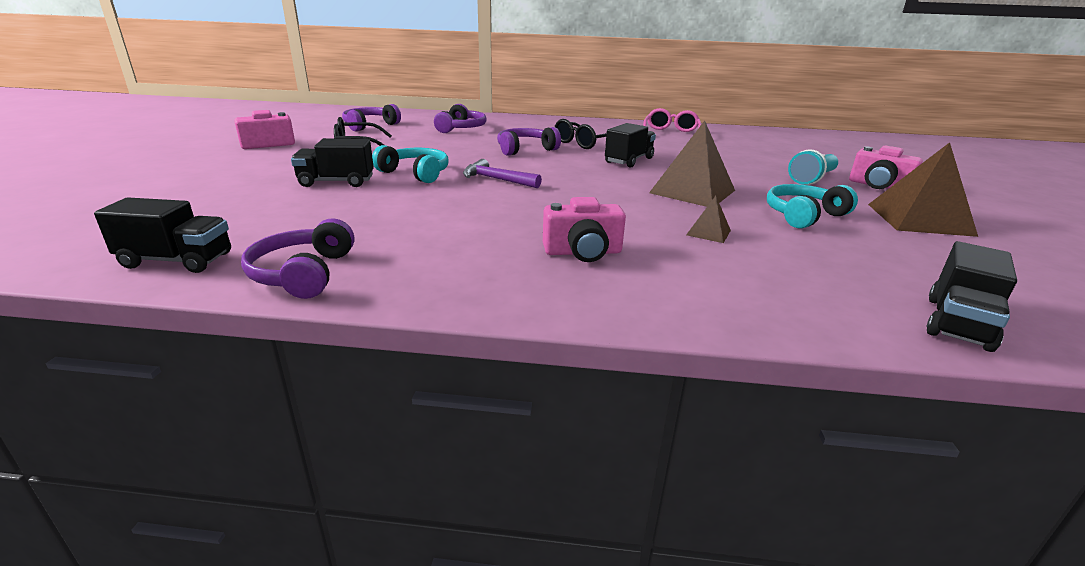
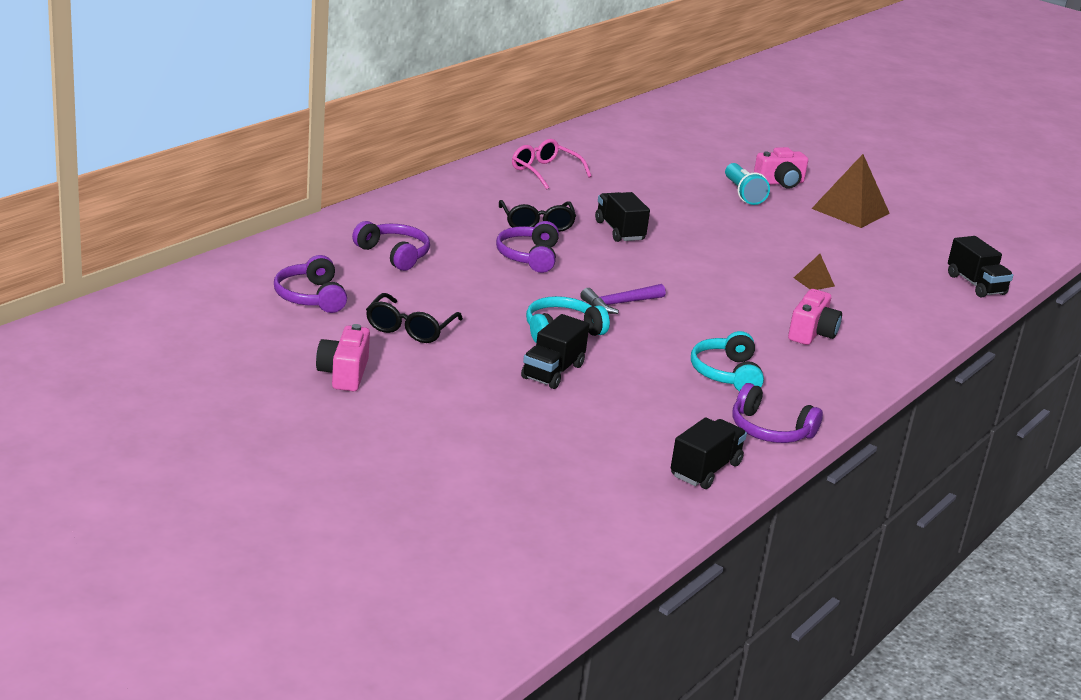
camera: 60 degrees left, 0 degrees up
brown pyramid [649,121,735,207] -> none
turquoise headphones [767,184,858,229] -> turquoise headphones moved to [691,331,764,391]

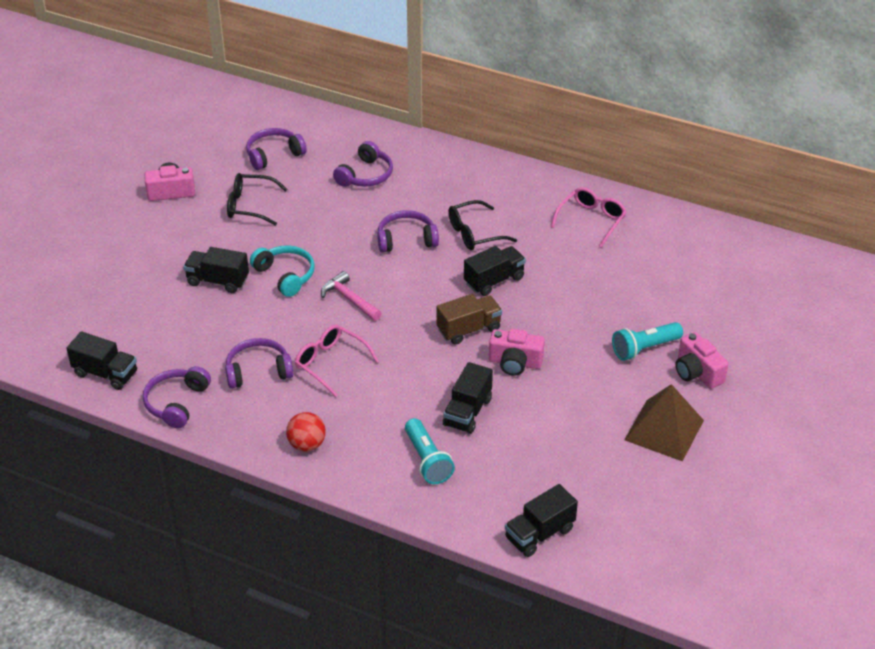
camera: 80 degrees right, 15 degrees up
purple hammer [580,284,666,314] -> pink hammer [321,271,382,321]
turquoise headphones [691,331,764,391] -> purple headphones [225,338,293,389]
pink camera [788,289,842,345] -> pink camera moved to [489,329,545,376]
brown pyramid [794,254,835,290] -> black truck [443,362,493,434]
none -> red ball [286,412,326,452]
none -> pink glasses [295,324,379,397]
none -> turquoise flashlight [405,418,455,484]
none -> brown truck [436,294,502,345]

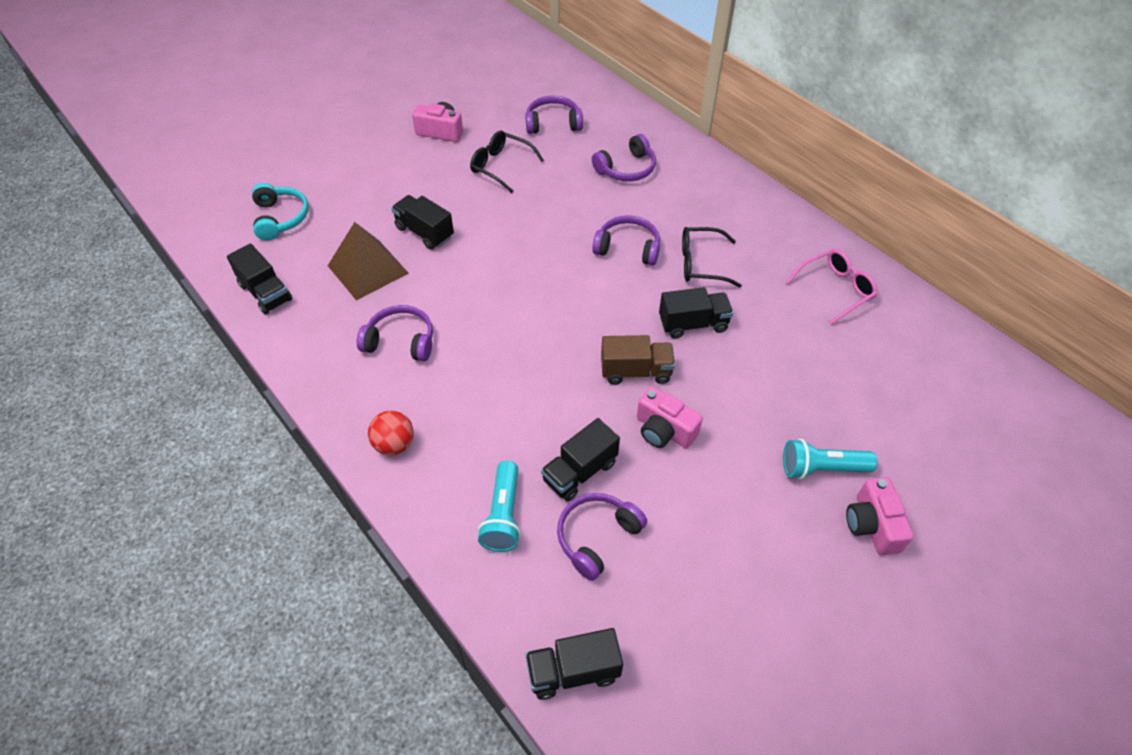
camera: 25 degrees right, 10 degrees up
purple headphones [143,366,211,429] -> purple headphones moved to [557,493,647,581]
turquoise headphones [250,246,315,297] -> turquoise headphones moved to [252,183,309,240]
pink glasses [295,324,379,397] -> none
pink hammer [321,271,382,321] -> none
brown pyramid [624,384,704,462] -> brown pyramid moved to [328,222,409,301]

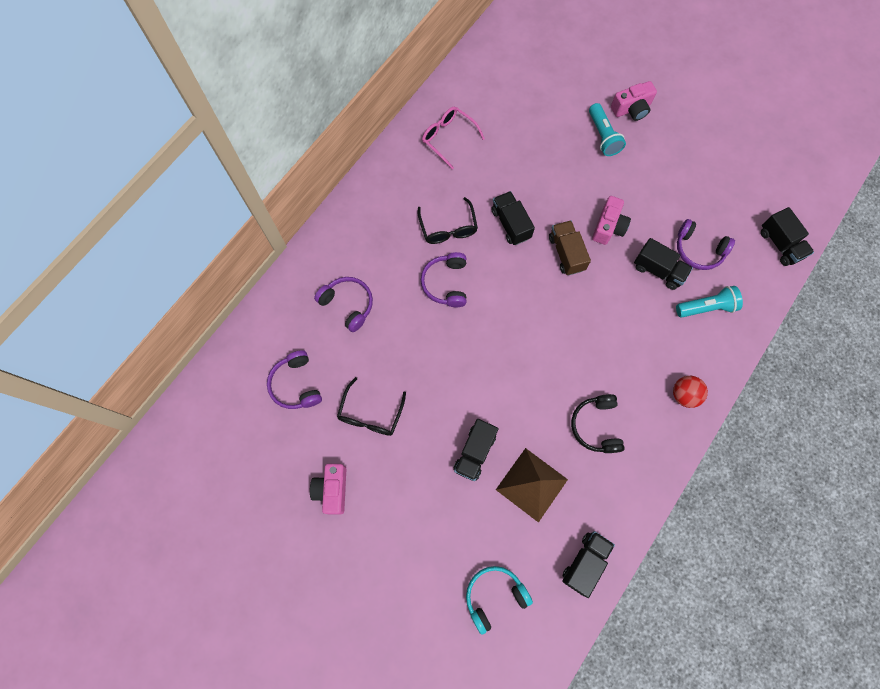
camera: 105 degrees left, 20 degrees up
purple headphones [357,305,433,361] -> black headphones [571,394,625,453]

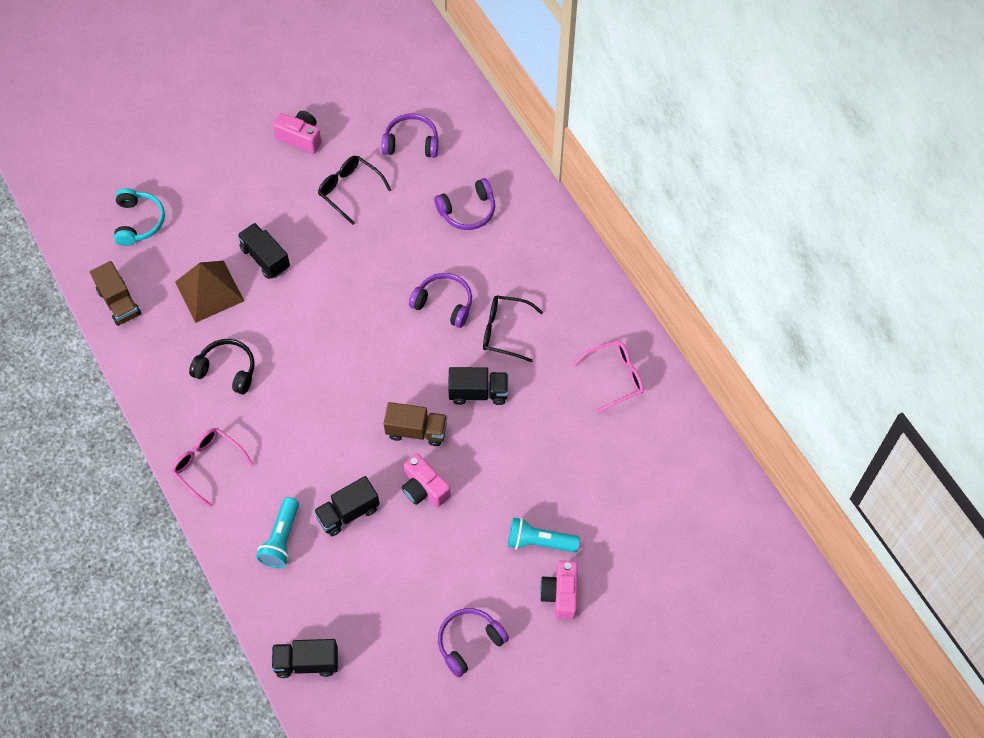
camera: 115 degrees right, 10 degrees down
black truck [562,531,615,598] -> brown truck [90,261,141,326]
red ball [673,376,708,408] -> pink glasses [171,428,253,507]
purple headphones [677,219,735,270] -> purple headphones moved to [438,608,509,677]

